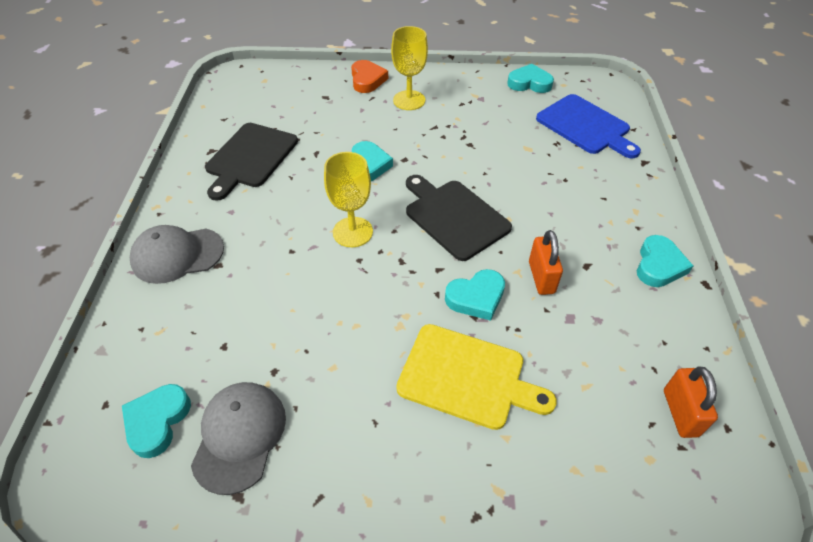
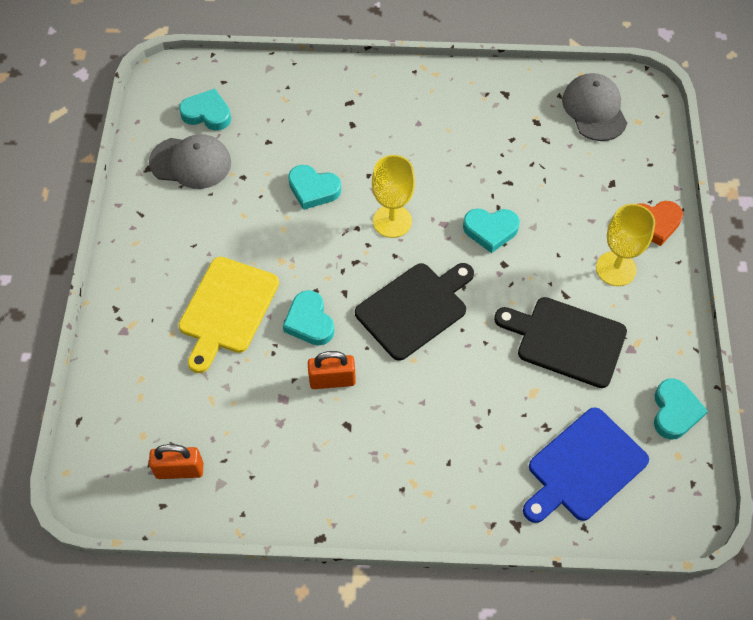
camera: 90 degrees right, 10 degrees up
grey cap [130,225,224,284] -> grey cap moved to [562,73,627,141]
black cutting board [205,123,298,201] -> black cutting board moved to [494,297,627,388]
turquoise heart [637,235,693,287] -> turquoise heart moved to [288,165,341,210]

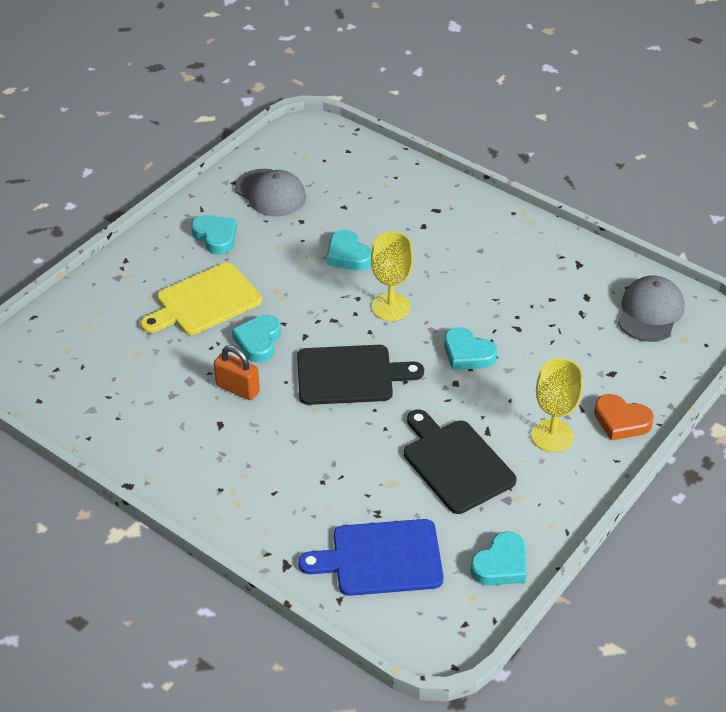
camera: 35 degrees right, 15 degrees down
orange padlock [149,444,203,479] -> none
turquoise heart [179,89,231,131] -> turquoise heart moved to [191,215,237,255]

